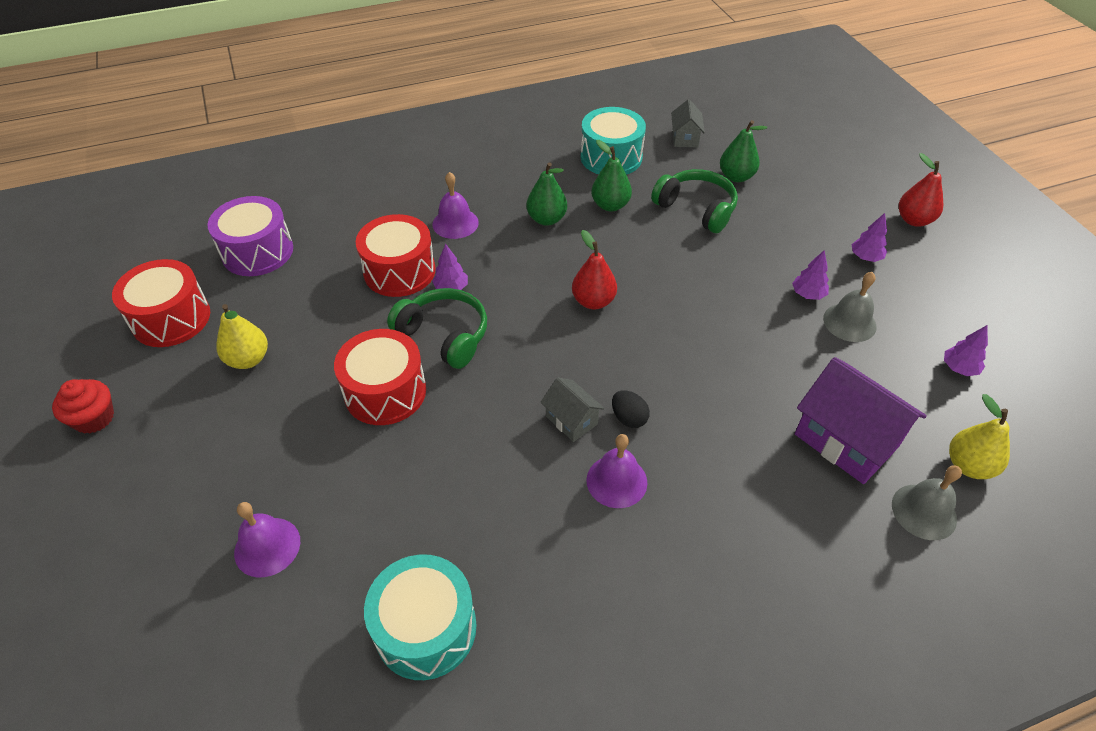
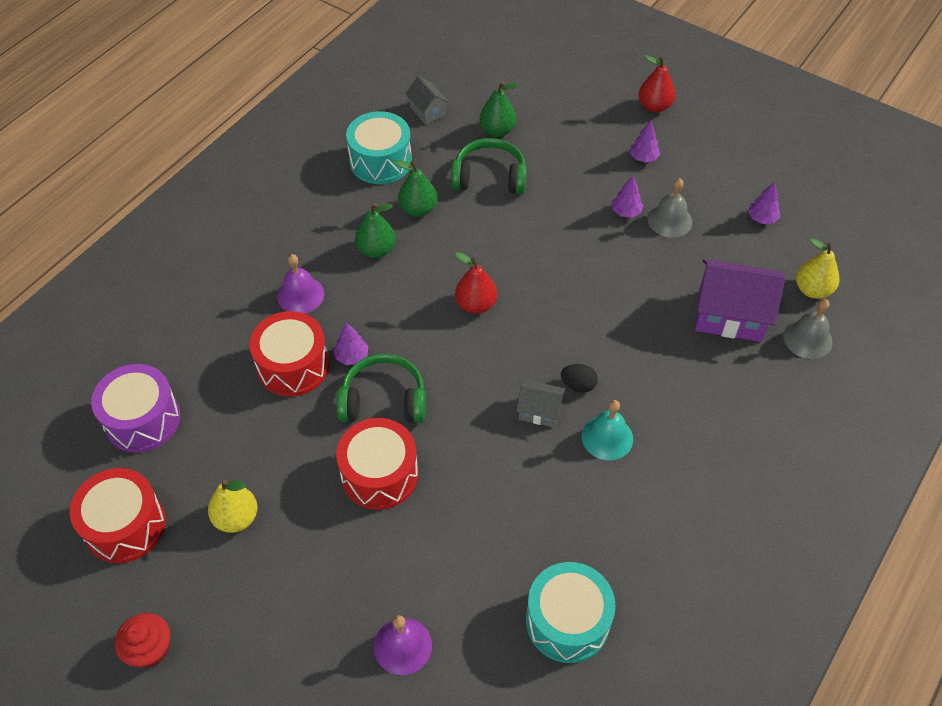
camera: 35 degrees left, 5 degrees up
purple bell [586,434,647,508] -> turquoise bell [582,400,633,460]

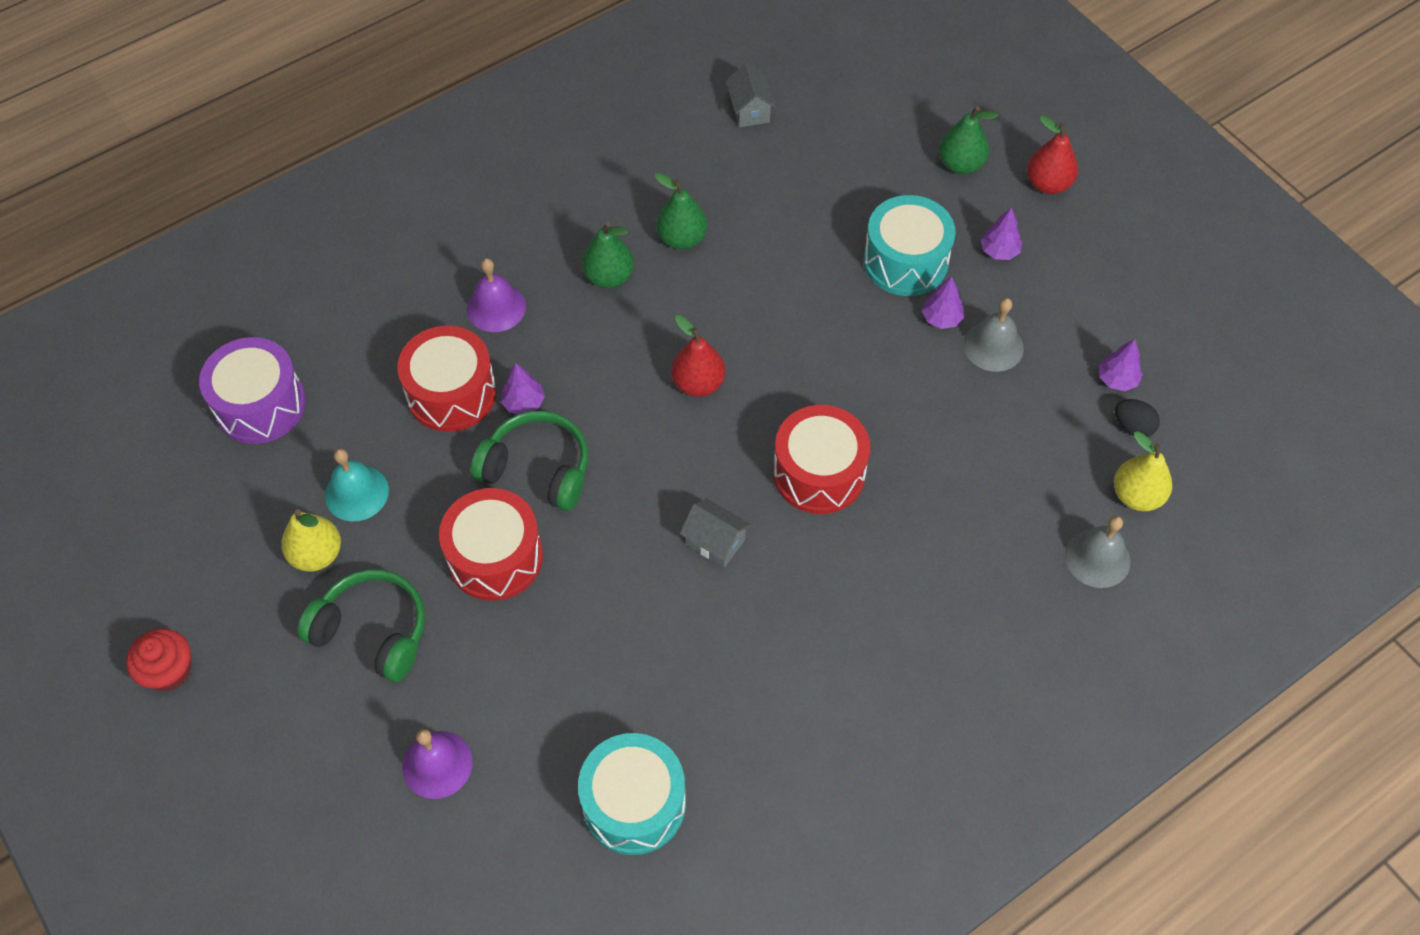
camera: 20 degrees right, 5 degrees up
red drum [70,468,166,563] -> red drum moved to [773,405,870,514]
turquoise drum [346,111,412,184] -> turquoise drum moved to [863,195,956,296]
green headphones [451,138,527,194] -> green headphones moved to [297,569,425,682]
green pear [479,81,519,137] -> green pear moved to [939,106,998,174]
black egg [561,364,598,393] -> black egg moved to [1115,399,1160,437]
turquoise bell [582,400,633,460] -> turquoise bell moved to [325,449,389,522]
purple house [695,259,785,342] -> none

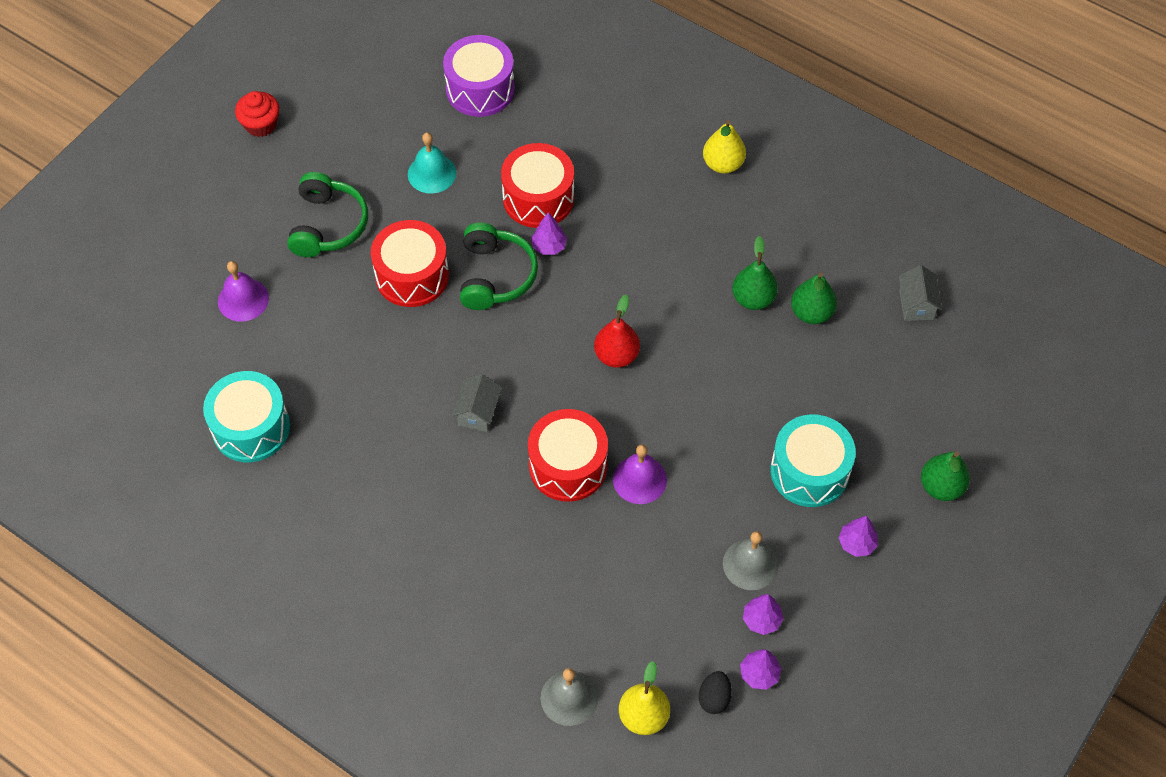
camera: 70 degrees right, 0 degrees up
yellow pear [281,509,341,572] -> yellow pear moved to [703,120,746,174]
purple bell [467,258,526,332] -> purple bell moved to [613,444,667,504]
green pear [582,222,634,288] -> green pear moved to [791,272,837,324]
grey house [726,63,776,127] -> grey house turned 60 degrees counterclockwise [898,265,942,321]
purple tree [922,276,965,329] -> purple tree moved to [743,594,783,635]
red pear [1027,116,1078,194] -> none

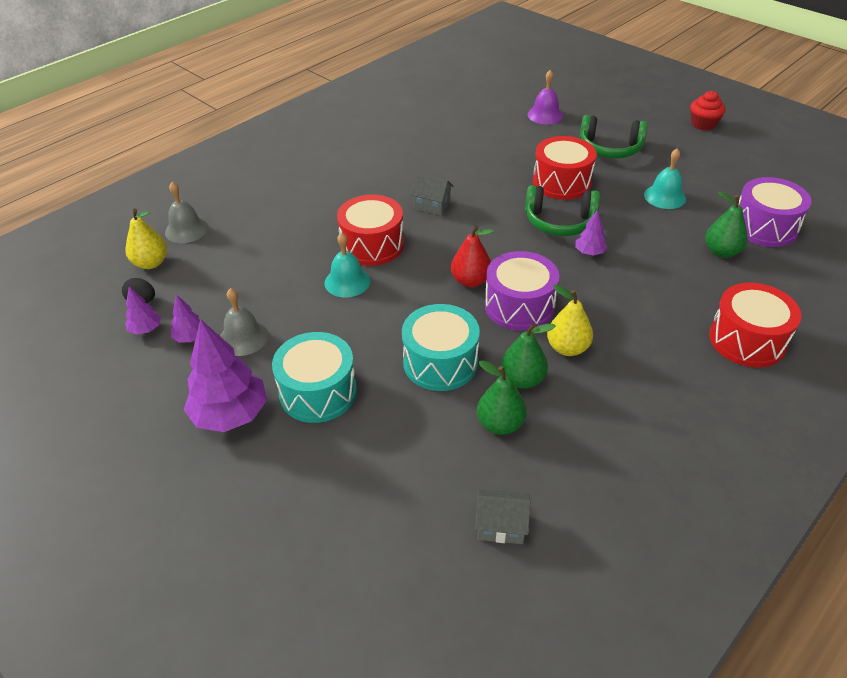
camera: 100 degrees right, 15 degrees down
turquoise drum [203,371,290,462] -> turquoise drum moved to [402,304,480,391]
red drum [501,143,574,228] -> red drum moved to [709,283,801,368]
purple bell [613,444,667,504] -> turquoise bell [324,232,370,298]
yellow pear [703,120,746,174] -> yellow pear moved to [547,284,593,356]
purple tree [839,516,878,557] -> purple tree [184,319,267,432], size x2.06
green pear [921,452,970,501] -> green pear moved to [705,191,748,258]
none -> purple drum [485,251,559,331]

